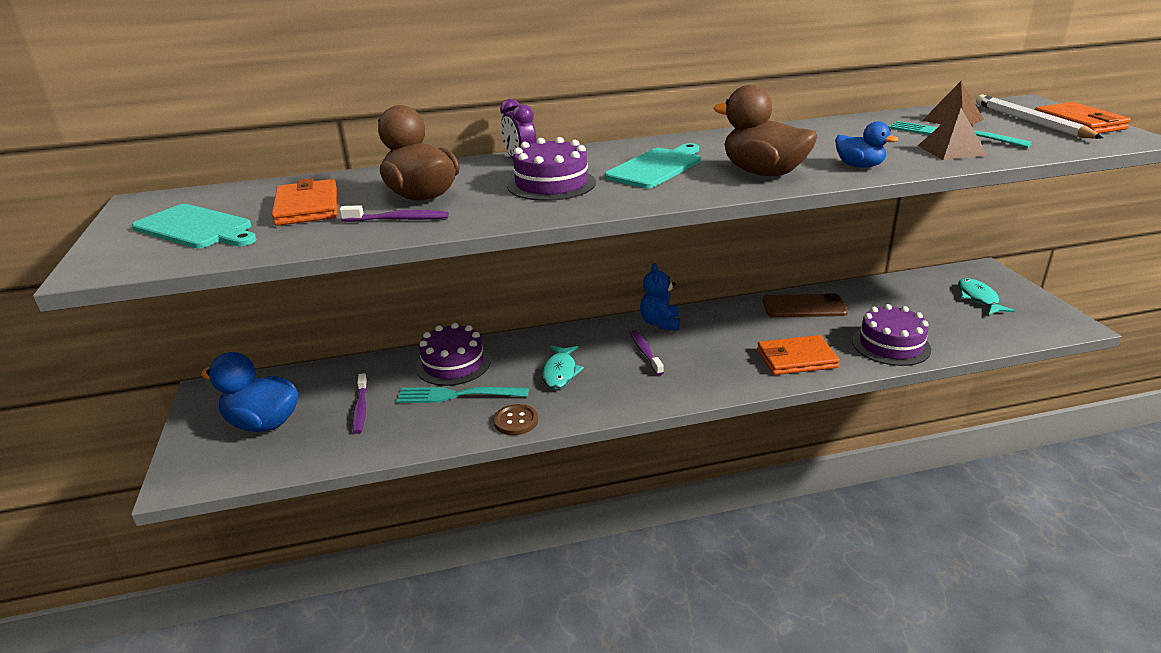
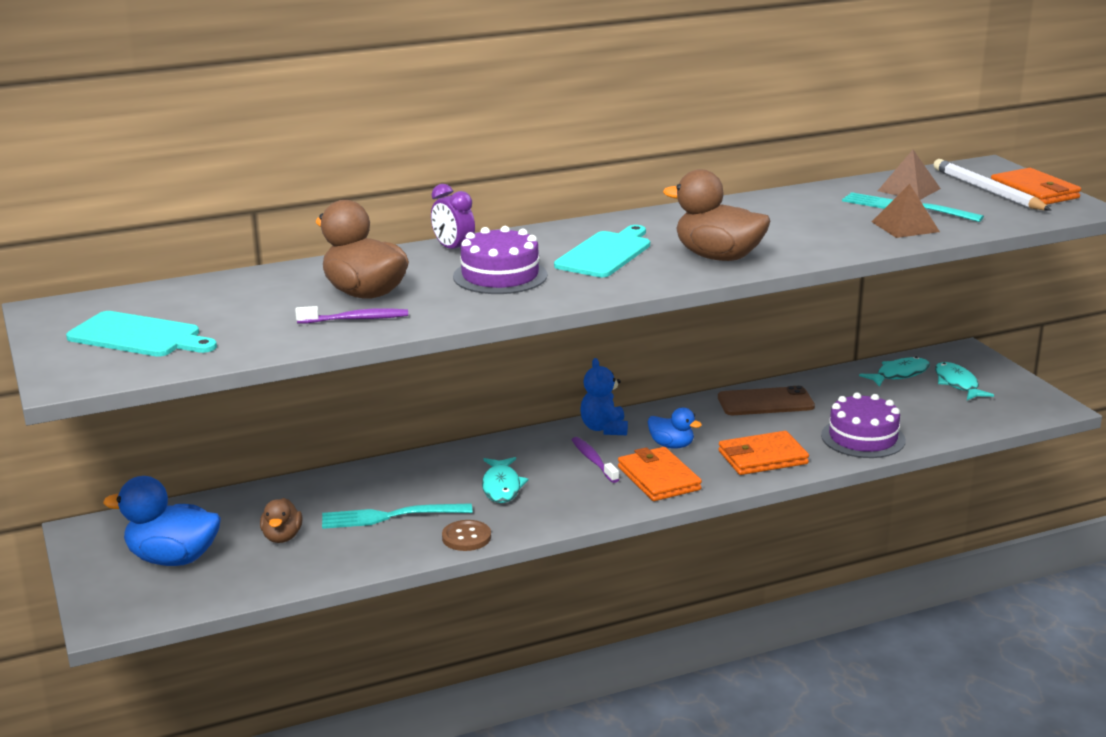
camera: 10 degrees left, 5 degrees down
orange wallet [272,178,337,226] -> orange wallet moved to [618,447,702,501]
purple toothbrush [352,373,368,434] -> brown duck [260,498,303,543]
purple cake [416,323,491,386] -> none
blue duck [835,121,898,168] -> blue duck moved to [648,407,702,449]
none -> turquoise fish [859,357,930,387]

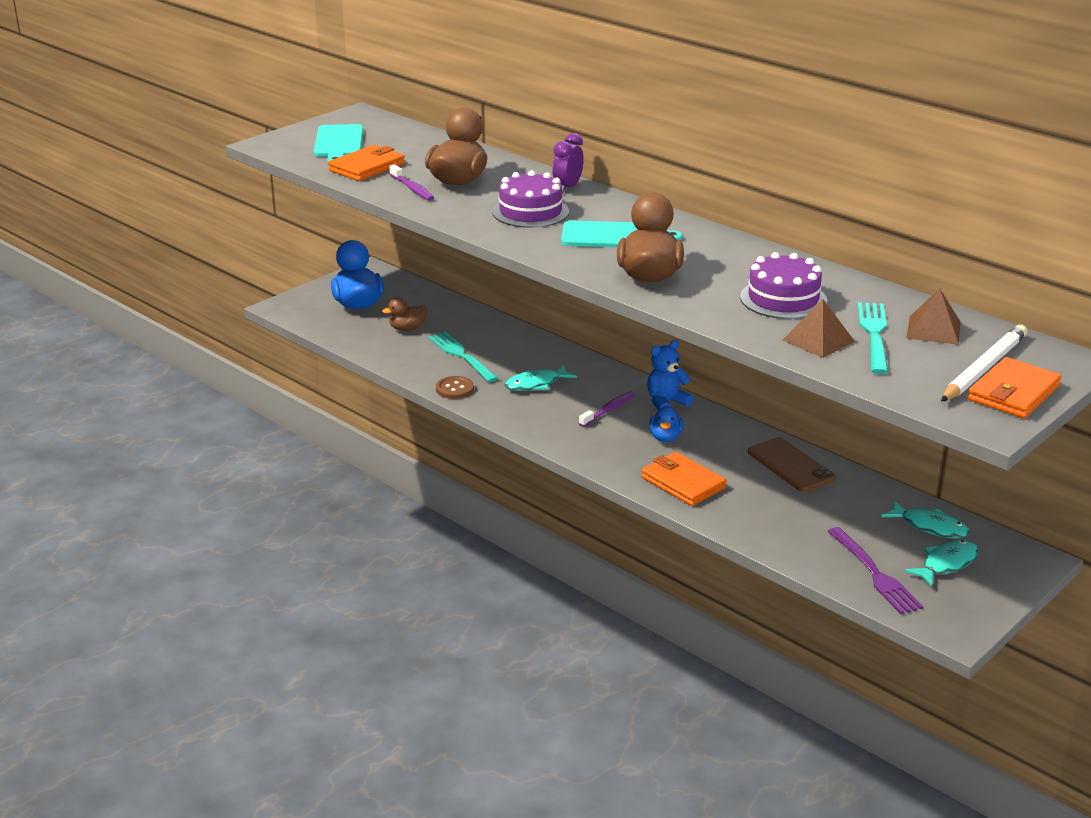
camera: 65 degrees right, 5 degrees up
orange wallet [618,447,702,501] -> orange wallet moved to [328,145,405,181]
purple cake [821,393,906,458] -> purple cake moved to [740,252,827,319]
none -> purple fork [827,527,924,614]

